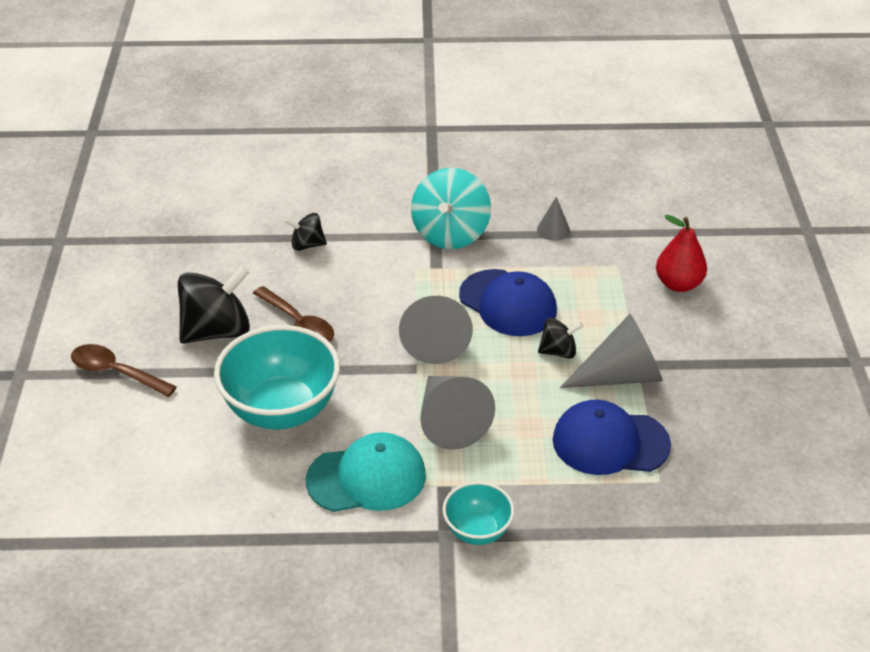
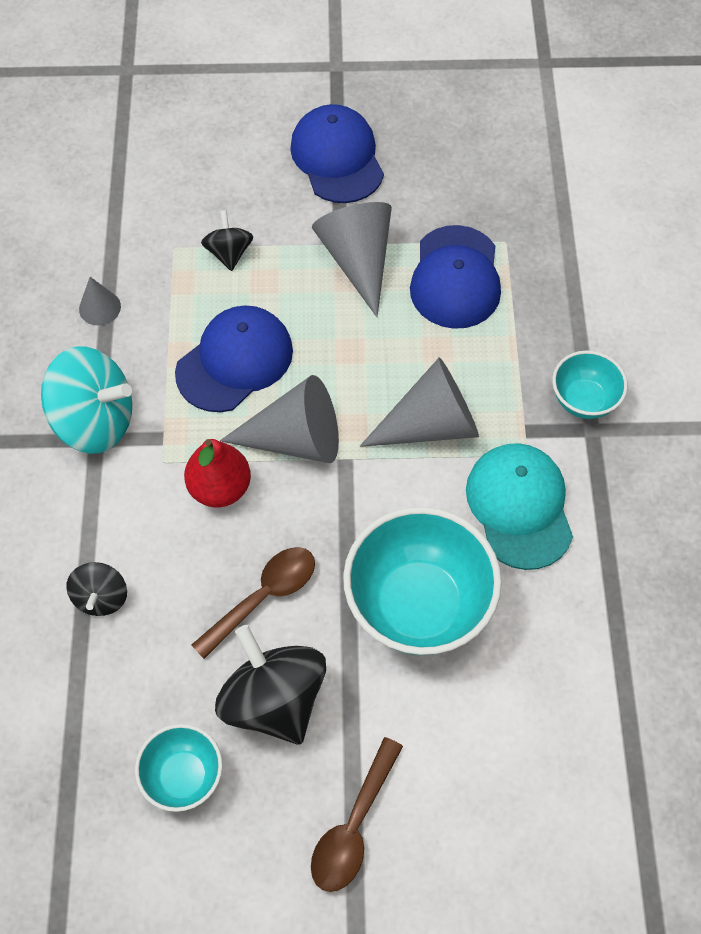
camera: 90 degrees left, 20 degrees up
black spinning top [538,318,583,359] -> black spinning top moved to [201,210,253,271]
red pear [656,215,707,292] -> red pear moved to [184,439,251,507]
none -> turquoise bowl [135,724,223,812]
none -> blue cap [290,104,384,203]

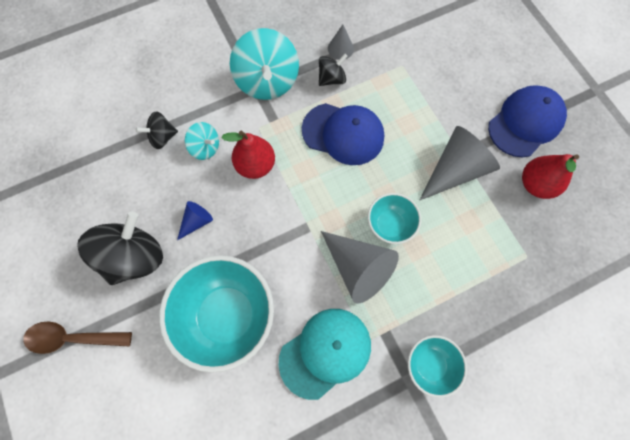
camera: 65 degrees right, 10 degrees up
turquoise bowl [135,724,223,812] -> turquoise bowl moved to [368,193,421,244]
brown spoon [191,547,315,659] -> blue cone [177,201,213,240]
black spinning top [201,210,253,271] -> black spinning top moved to [319,54,348,86]
grey cone [220,375,339,463] -> none
blue cap [410,225,501,329] -> none
none -> turquoise spinning top [185,122,219,160]
none -> red pear [522,154,579,199]

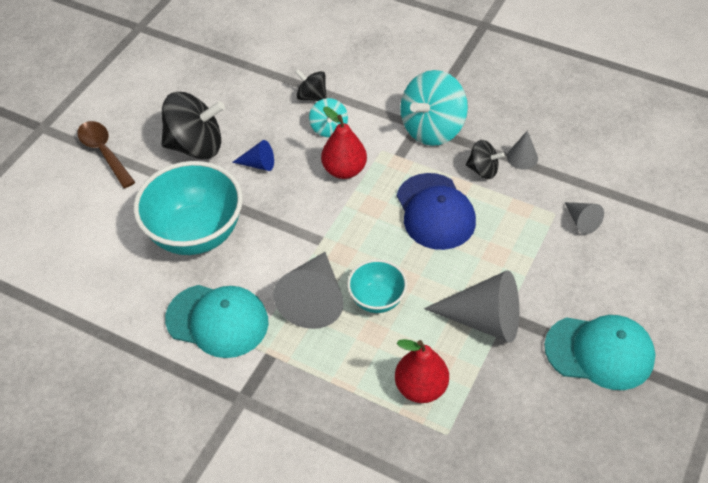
camera: 55 degrees right, 20 degrees down
turquoise bowl [408,335,467,398] -> none
blue cap [488,85,567,157] -> turquoise cap [544,315,655,390]
red pear [522,154,579,199] -> red pear moved to [395,339,449,403]
none -> grey cone [565,202,604,234]

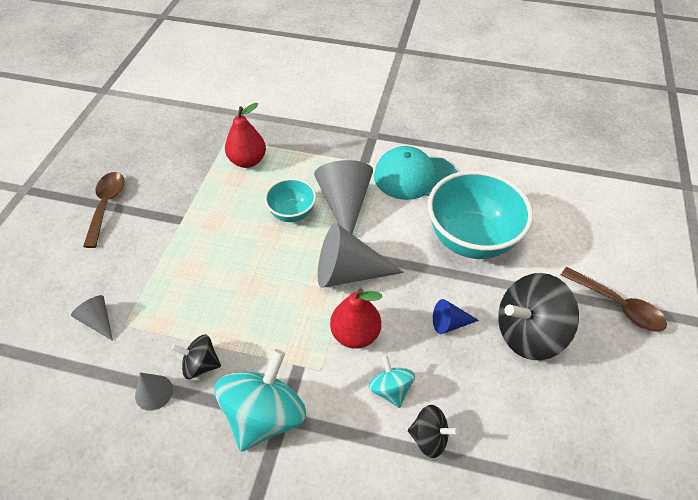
camera: 165 degrees right, 0 degrees up
blue cap [397,173,476,250] -> none
grey cone [424,270,519,343] -> grey cone moved to [318,223,404,288]
turquoise cap [544,315,655,390] -> brown spoon [83,172,125,248]

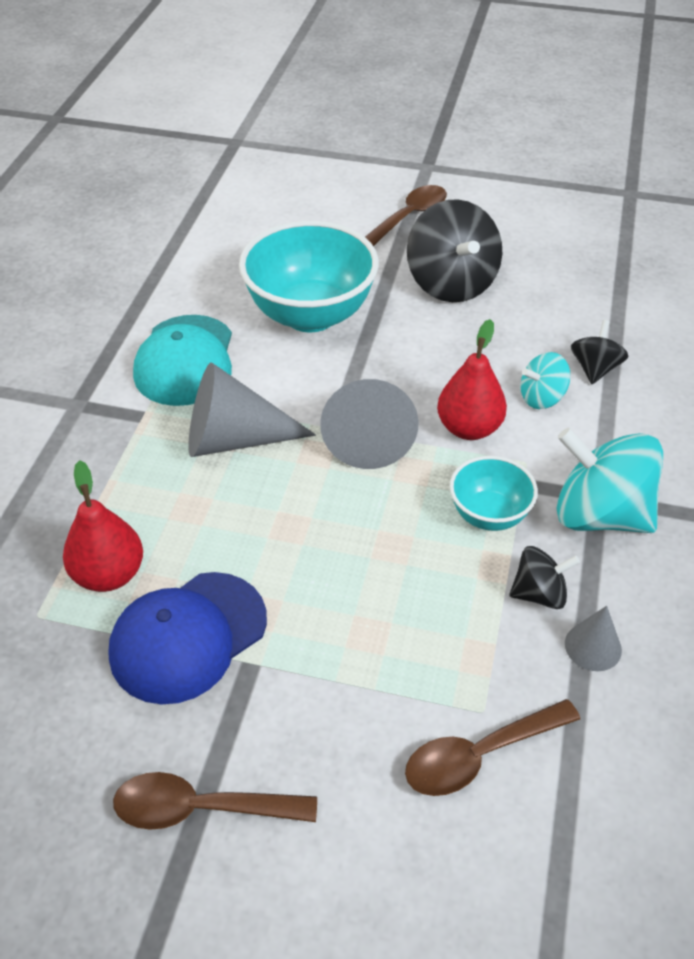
camera: 90 degrees left, 5 degrees down
grey cone [71,295,113,341] -> brown spoon [405,699,580,796]
black spinning top [172,335,221,379] -> black spinning top turned 105 degrees counterclockwise [510,546,580,609]
turquoise bowl [265,178,316,222] -> turquoise bowl moved to [450,456,538,531]
blue cone [433,299,479,334] -> none
none -> blue cap [108,572,267,704]

